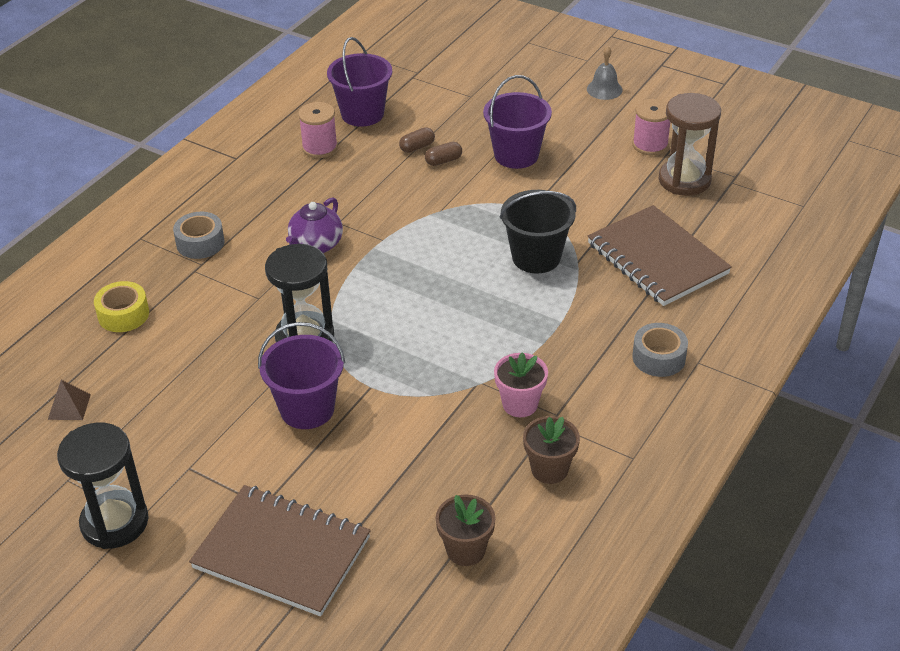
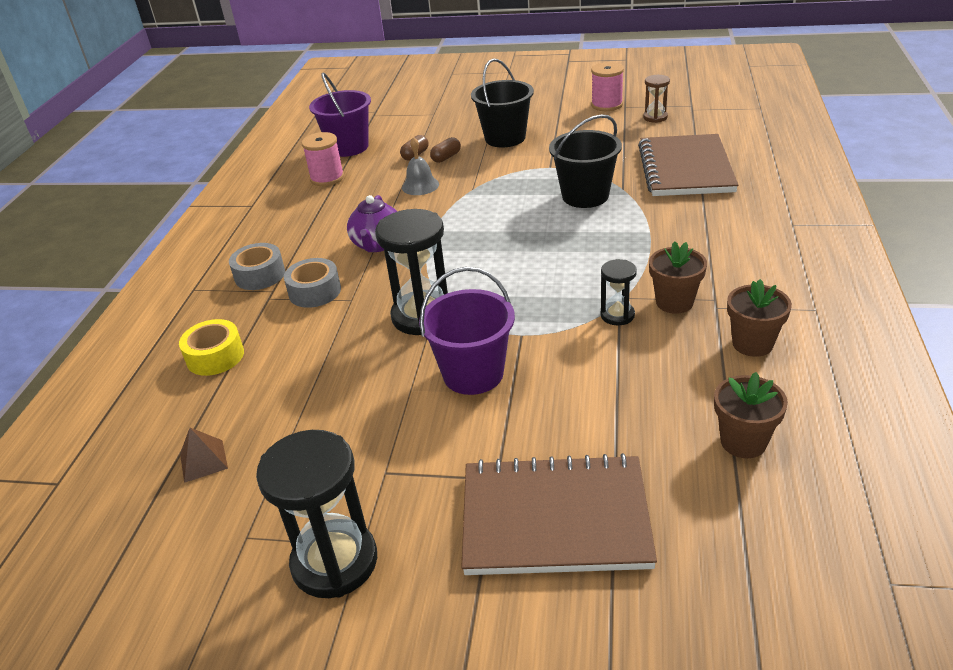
camera: 20 degrees left, 5 degrees down
purple bucket [483,75,552,169] -> black bucket [471,59,534,147]
pink flower pot [494,352,548,417] -> brown flower pot [649,241,707,314]
grey bell [587,46,623,100] -> grey bell moved to [402,137,439,195]
brown notebook [587,205,732,306] -> brown notebook turned 60 degrees clockwise [638,134,738,196]
grey tape [632,323,688,377] -> grey tape moved to [284,258,341,308]
brown hourglass [659,93,721,196] -> brown hourglass [643,75,670,123], size x0.52
none -> black hourglass [601,259,637,325]

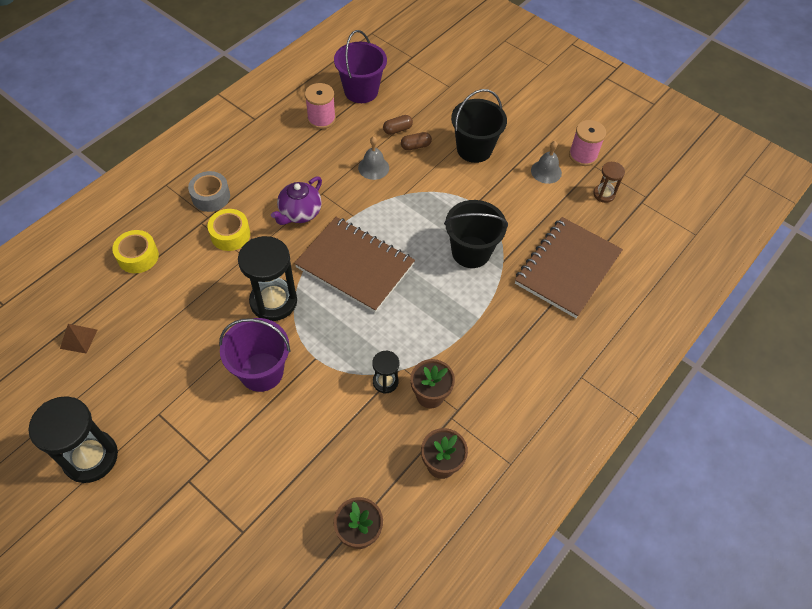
camera: 25 degrees right, 20 degrees up
grey tape [284,258,341,308] -> yellow tape [207,209,250,251]
brown notebook [461,453,657,575] -> brown notebook moved to [294,217,415,313]
none -> grey bell [531,141,562,184]

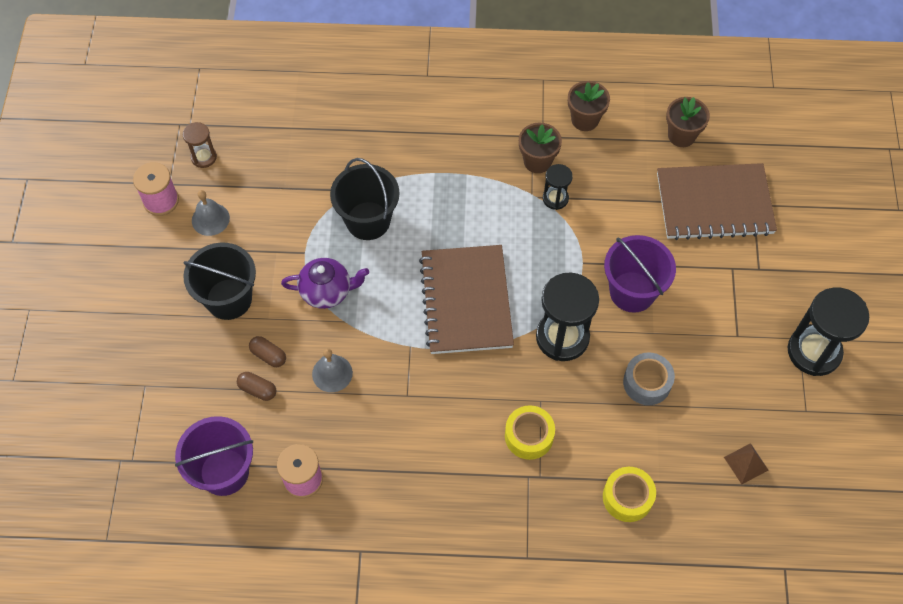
camera: 125 degrees left, 5 degrees up
grey tape [188,171,230,212] -> grey tape moved to [623,353,675,405]
purple teapot [271,177,322,225] -> purple teapot moved to [281,258,369,309]
brown notebook [515,217,623,318] -> brown notebook moved to [657,163,777,240]

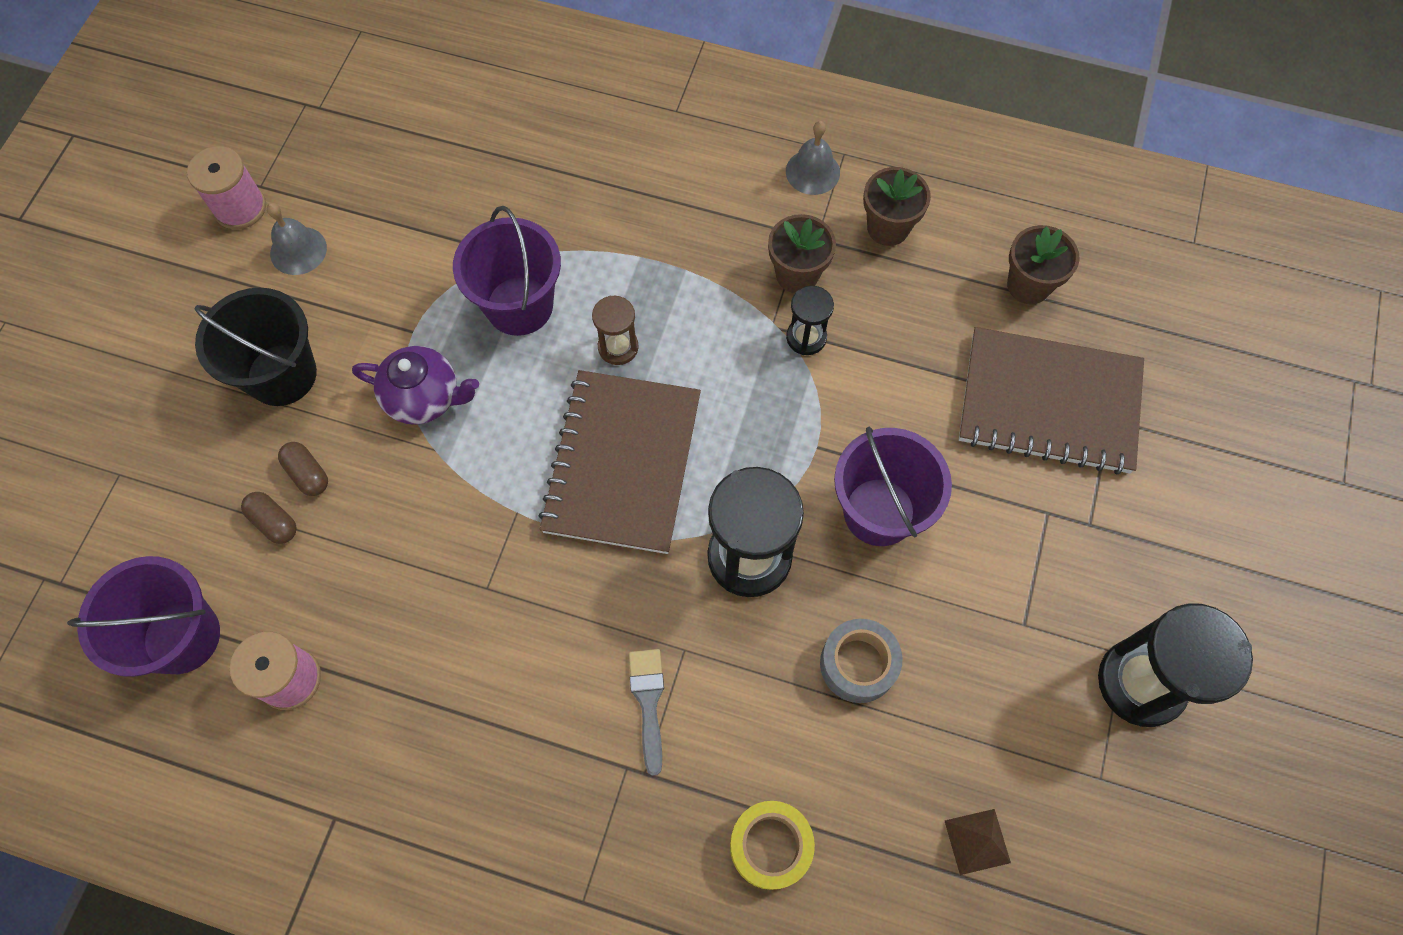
camera: 15 degrees right, 5 degrees up
brown hourglass [183,122,217,168] -> brown hourglass moved to [592,296,639,365]
grey bell [312,348,353,392] -> grey bell moved to [786,121,840,195]
black bucket [330,158,399,240] -> purple bucket [453,206,561,336]
yellow tape [505,405,555,460] -> grey brush [629,649,664,776]

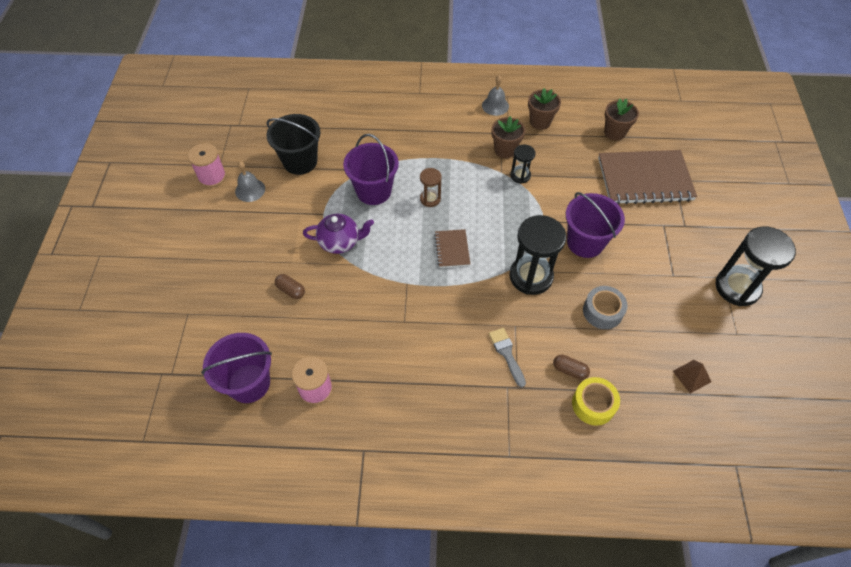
camera: 15 degrees left, 10 degrees down
black bucket [194,288,317,406] -> black bucket moved to [267,114,320,175]
brown capsule [241,492,297,544] -> brown capsule moved to [553,355,590,380]
brown notebook [539,370,701,554] -> brown notebook [434,229,470,268], size x0.47

